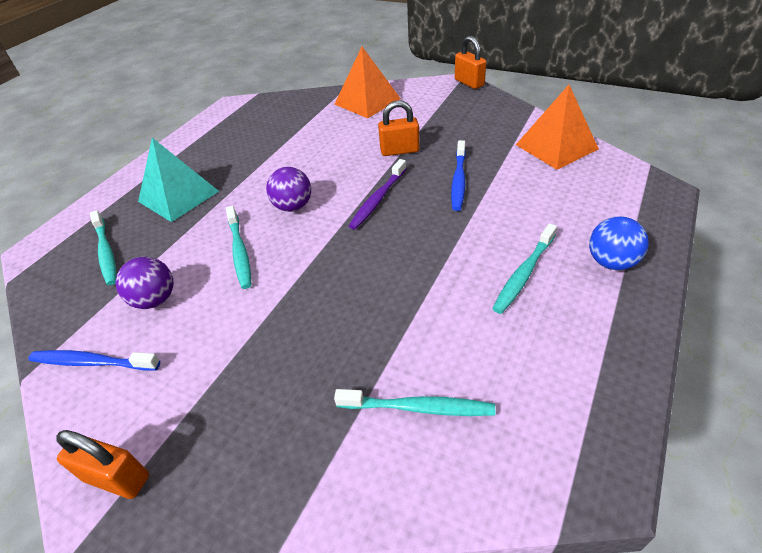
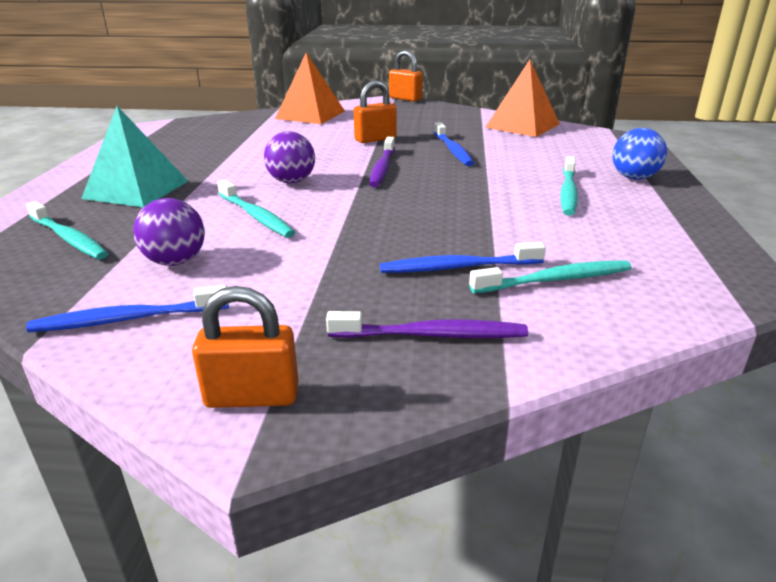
camera: 25 degrees left, 15 degrees down
none -> purple toothbrush [326,311,528,338]
none -> blue toothbrush [380,242,546,273]

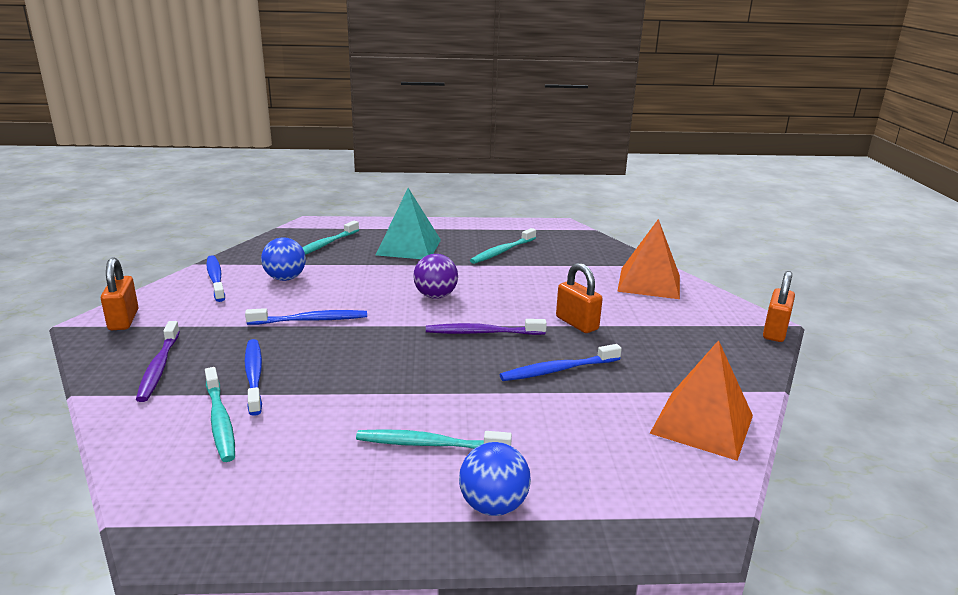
camera: 80 degrees right, 5 degrees down
purple ball [133,198,205,266] -> blue ball [261,237,306,281]
turquoise toothbrush [217,180,295,238] -> turquoise toothbrush moved to [470,228,536,264]
none -> blue toothbrush [245,308,367,325]

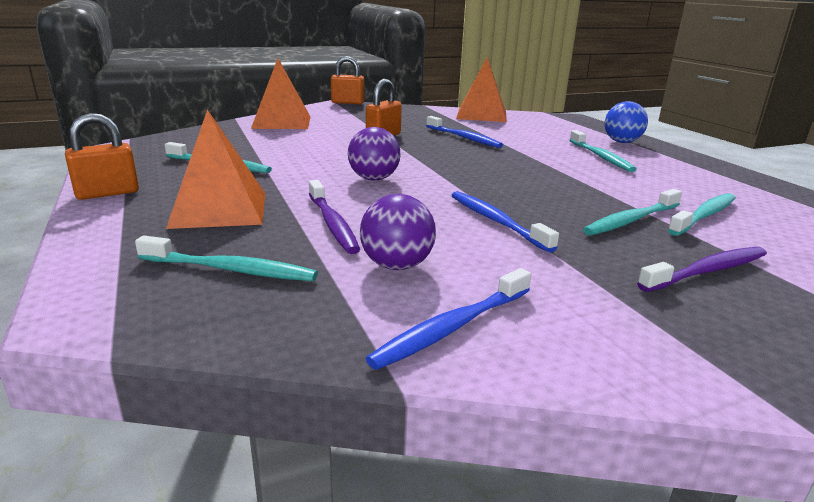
camera: 110 degrees left, 0 degrees up
orange padlock [101,258,138,330] -> orange padlock moved to [65,113,139,200]
blue toothbrush [245,339,262,416] -> turquoise toothbrush [583,189,682,235]
blue ball [261,237,306,281] -> purple ball [360,194,436,270]
turquoise pyramid [376,188,441,259] -> orange pyramid [166,109,266,229]
purple toothbrush [426,319,547,335] -> purple toothbrush moved to [309,180,360,254]

